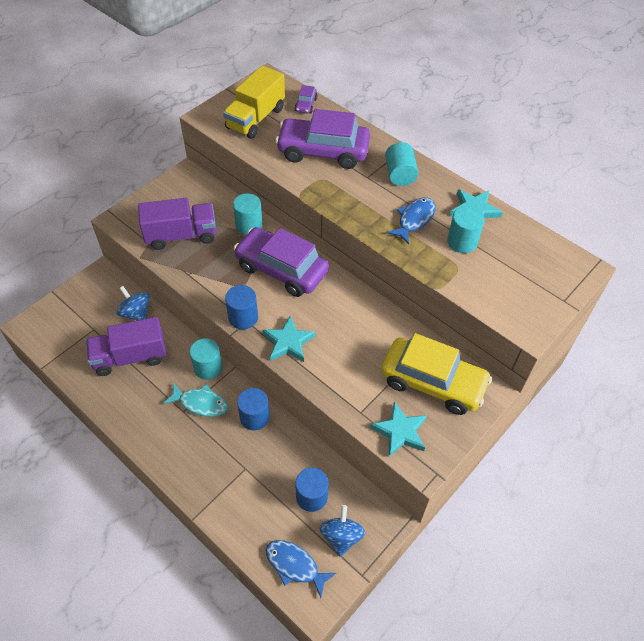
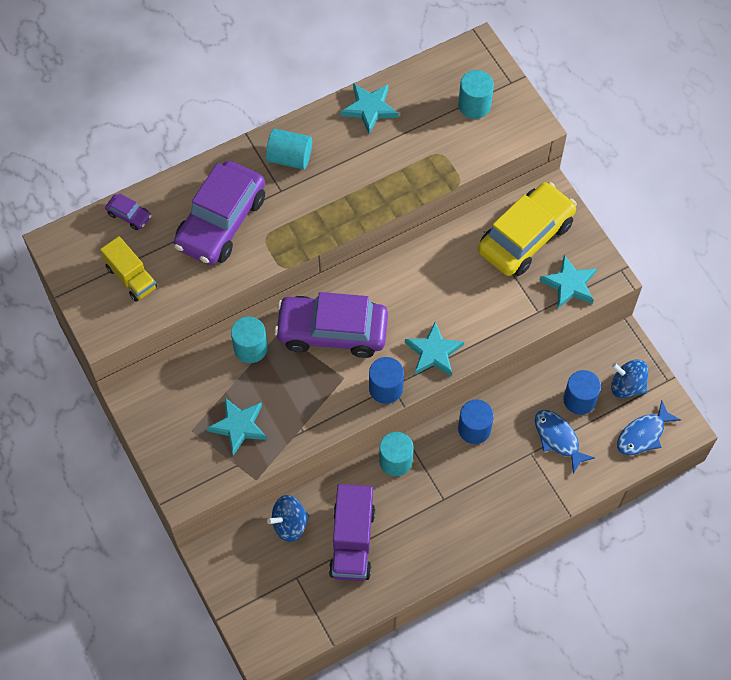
camera: 70 degrees left, 10 degrees up
purple truck [138,198,216,250] -> turquoise star [207,398,267,456]
turquoise fish [163,383,228,417] -> none
yellow truck [223,66,285,139] -> yellow truck [100,236,157,302], size x0.67
purple car [234,227,329,297] -> purple car turned 45 degrees clockwise [274,292,388,358]
blue fish [387,197,436,245] -> blue fish moved to [535,410,595,474]
turquoise cylinder [447,206,485,253] -> turquoise cylinder moved to [458,70,494,119]

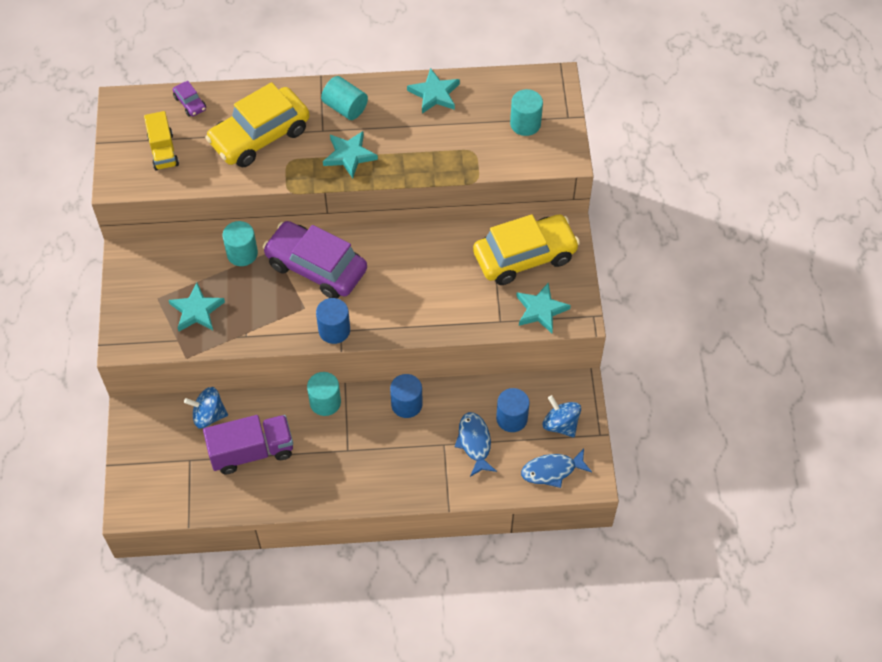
camera: 25 degrees right, 5 degrees down
purple car [174,161,265,265] -> yellow car [205,82,310,167]
purple truck [329,484,375,581] -> purple truck turned 135 degrees counterclockwise [203,415,293,474]
turquoise star [405,322,464,376] -> turquoise star moved to [323,131,378,179]

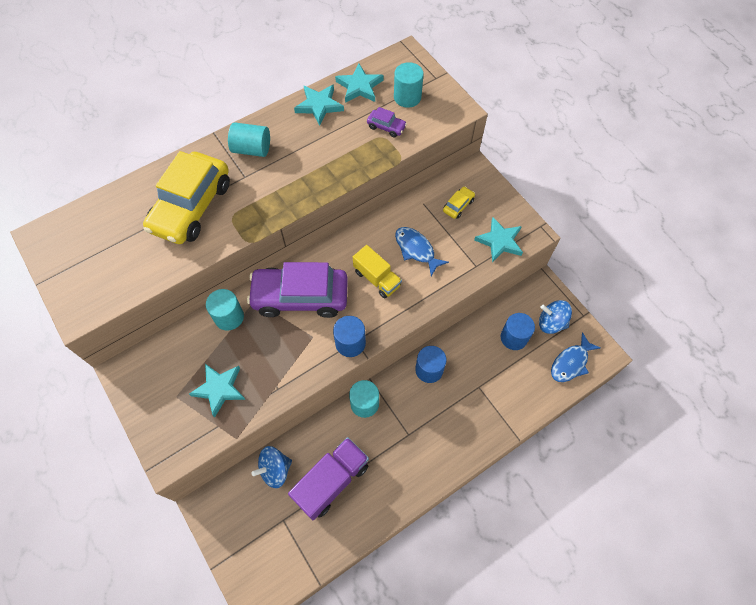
camera: 30 degrees left, 5 degrees up
yellow truck [144,111,179,171] -> yellow truck moved to [353,245,402,299]
purple car [173,81,206,117] -> purple car moved to [367,107,407,138]
turquoise star [323,131,378,179] -> turquoise star moved to [335,64,384,103]
blue fish [455,412,497,477] -> blue fish moved to [395,227,449,276]
yellow car [473,214,580,285] -> yellow car [443,186,475,219], size x0.41

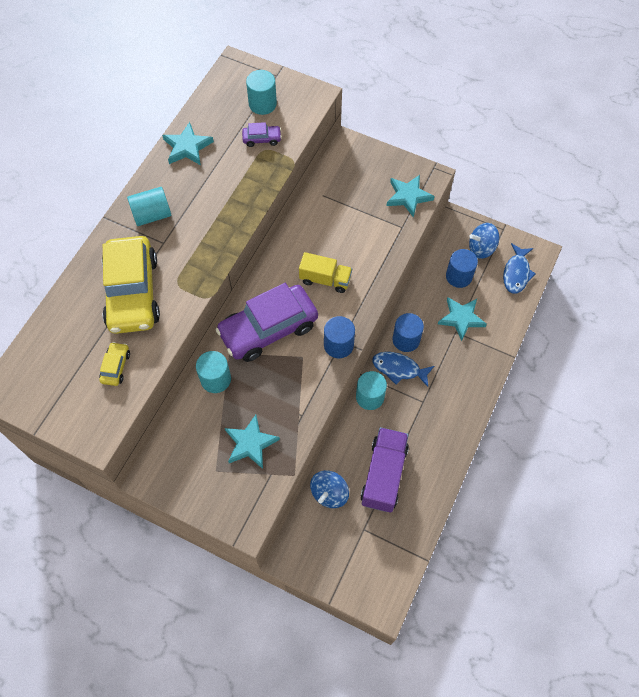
camera: 30 degrees left, 0 degrees up
turquoise star [335,64,384,103] -> turquoise star moved to [438,297,487,341]
blue fish [395,227,449,276] -> blue fish moved to [372,352,434,387]
yellow car [443,186,475,219] -> yellow car moved to [99,342,130,386]

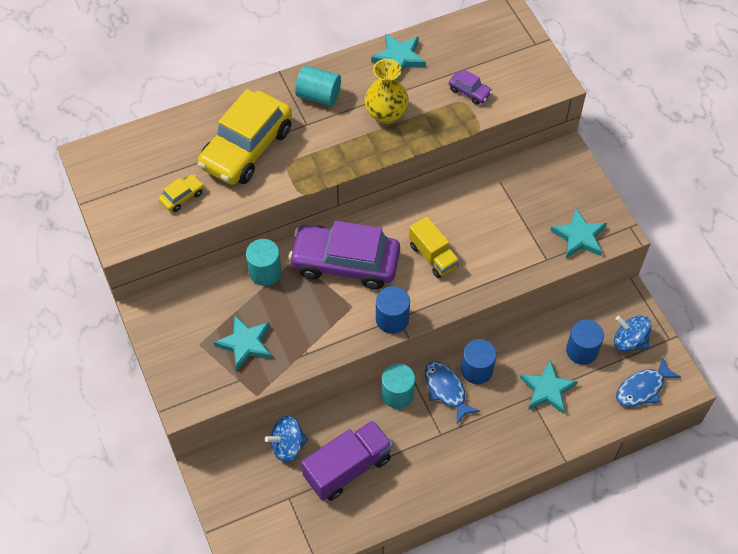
camera: 40 degrees right, 5 degrees down
turquoise cylinder [246,70,277,115] -> none
none -> yellow vase [364,59,409,124]

